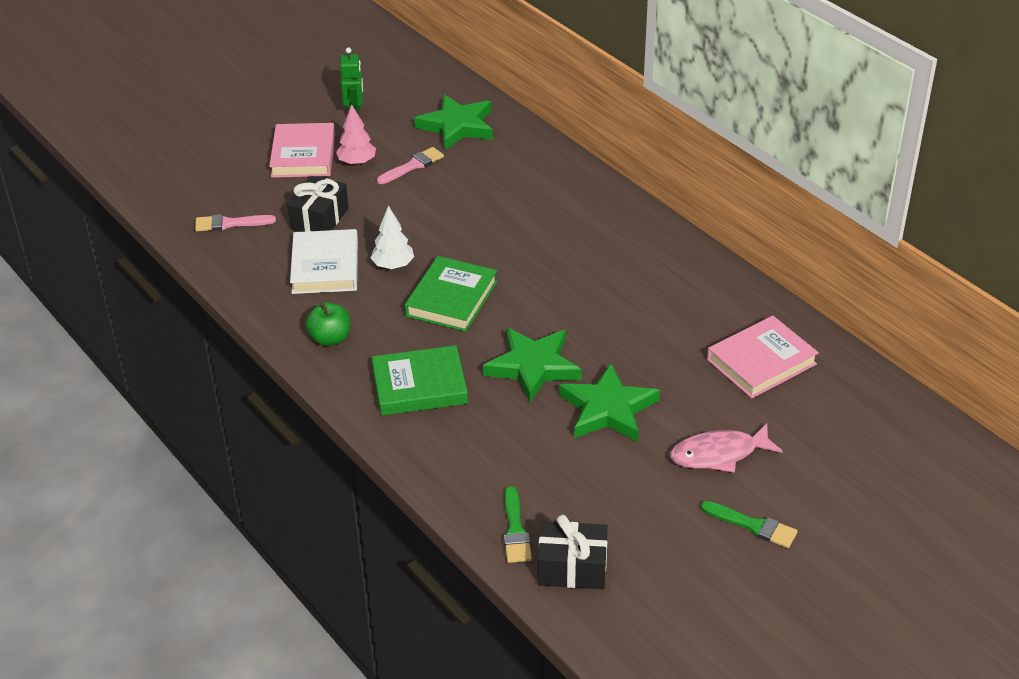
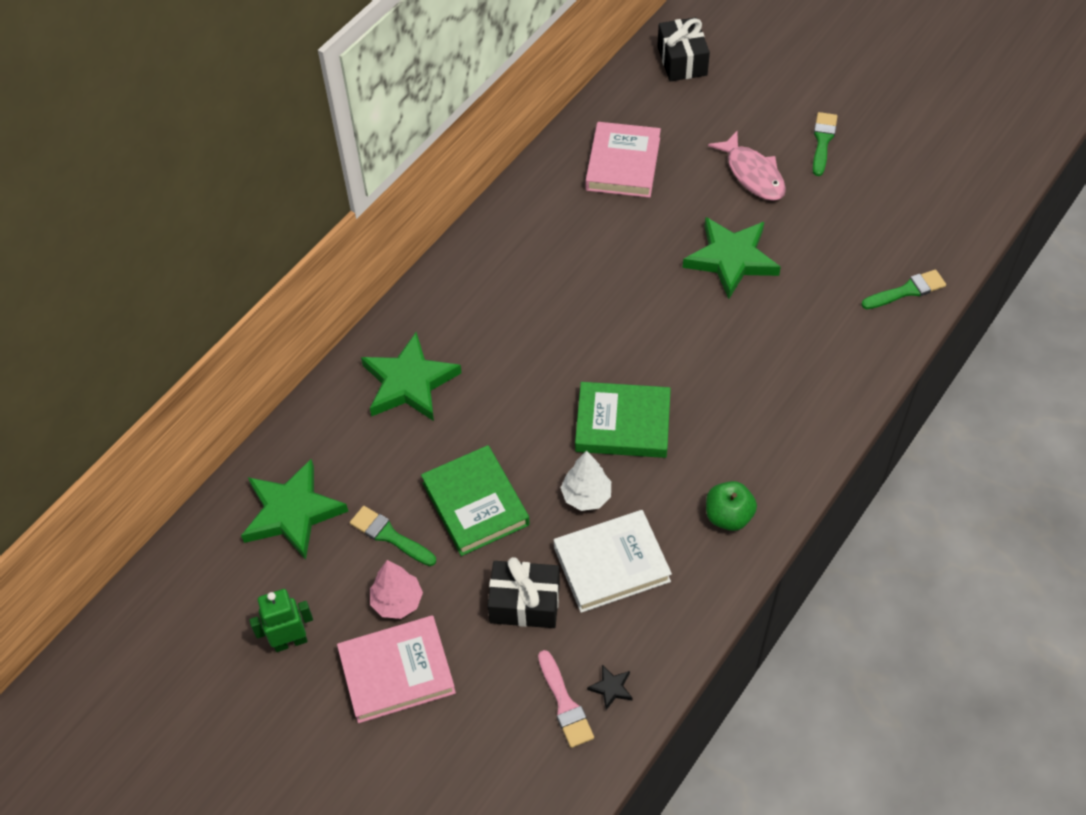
camera: 105 degrees left, 15 degrees up
green book [372,345,468,416] -> green book moved to [421,445,530,556]
pink brush [377,147,444,184] -> green brush [350,506,436,566]
green star [483,328,582,402] -> green star moved to [361,332,462,421]
black gift [538,515,608,589] -> black gift moved to [657,17,710,81]
pink book [707,316,819,398] -> pink book turned 60 degrees clockwise [586,122,661,198]
none -> black star [587,665,633,710]

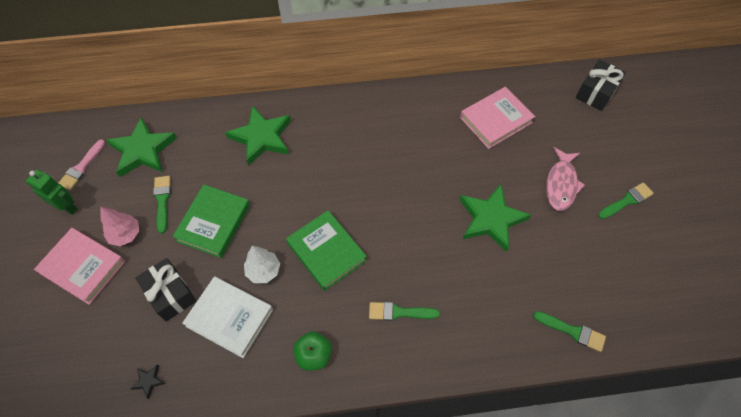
camera: 45 degrees right, 5 degrees up
pink brush [538,650,594,748] -> pink brush moved to [58,139,105,190]
none -> green brush [369,302,440,321]

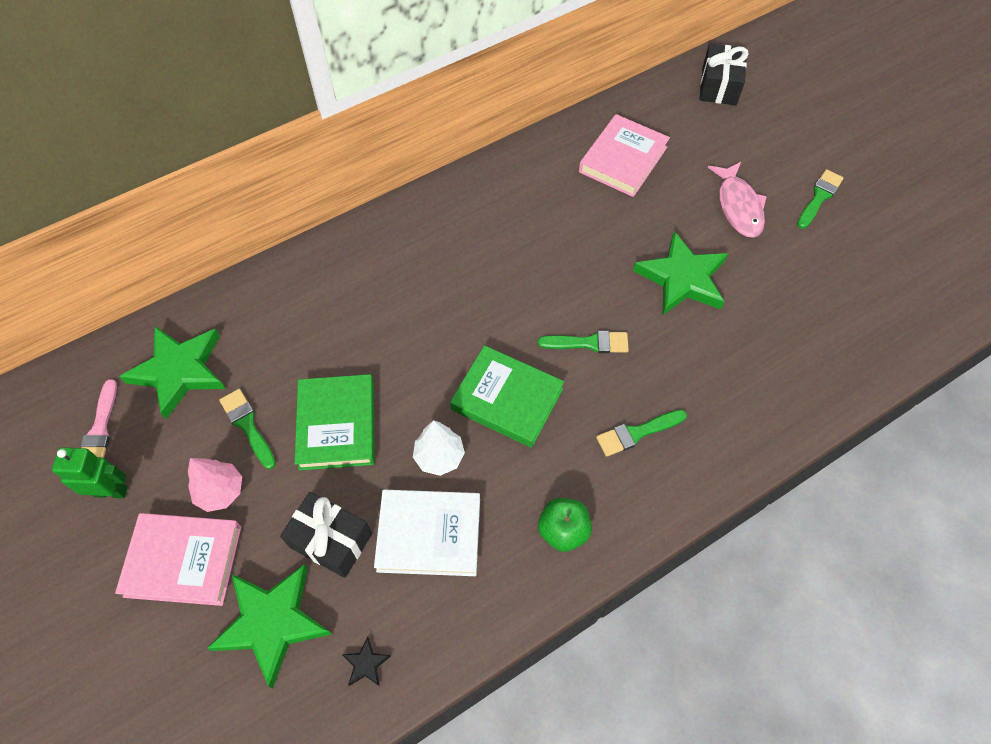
camera: 25 degrees left, 0 degrees up
green star [225,106,291,166] -> green star moved to [207,564,332,688]
green brush [533,311,606,352] -> green brush moved to [538,331,629,353]

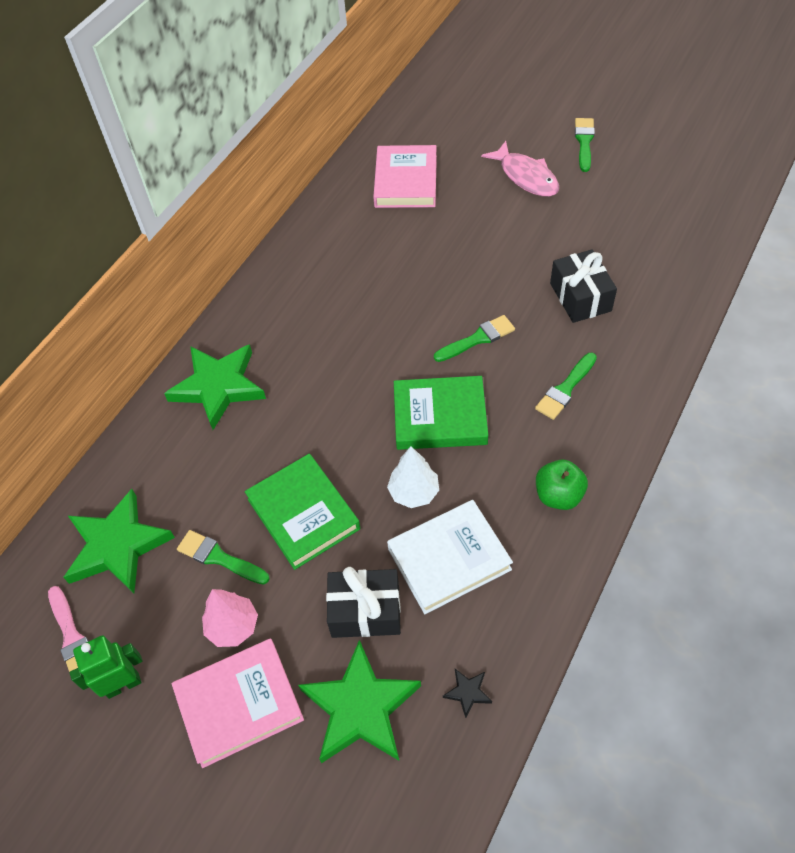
camera: 25 degrees left, 5 degrees down
green star [633,231,728,316] -> green star moved to [164,344,266,430]
black gift [699,44,749,105] -> black gift moved to [550,249,617,323]

